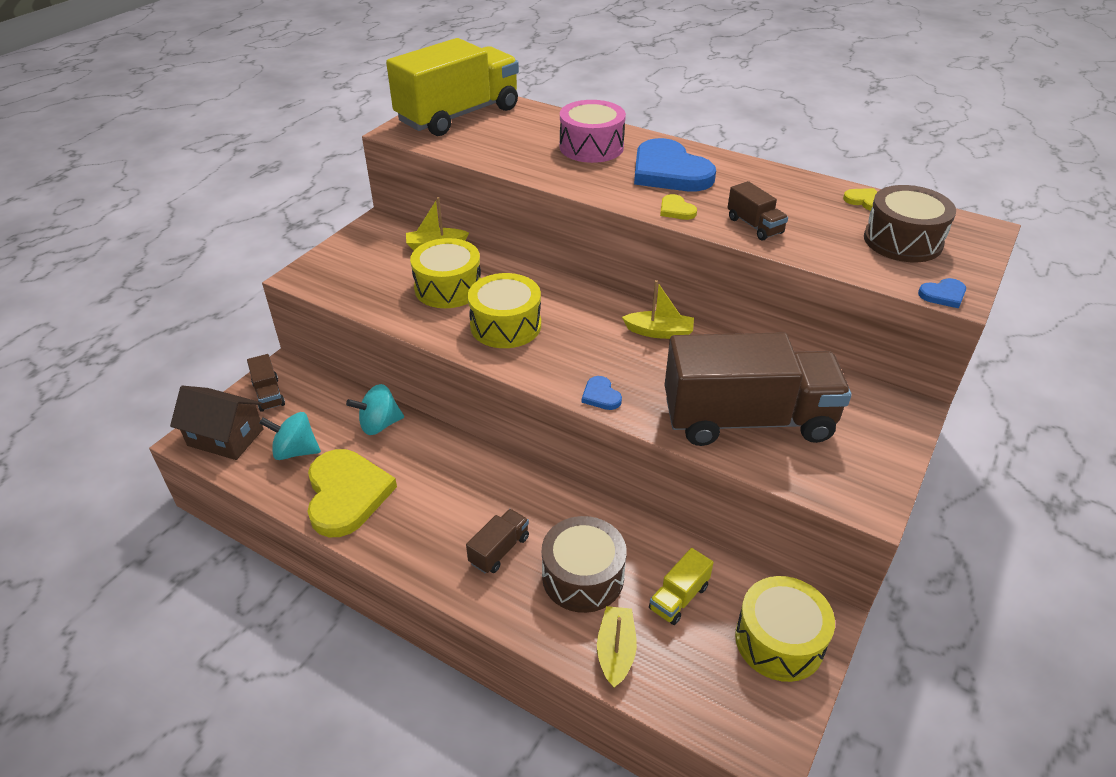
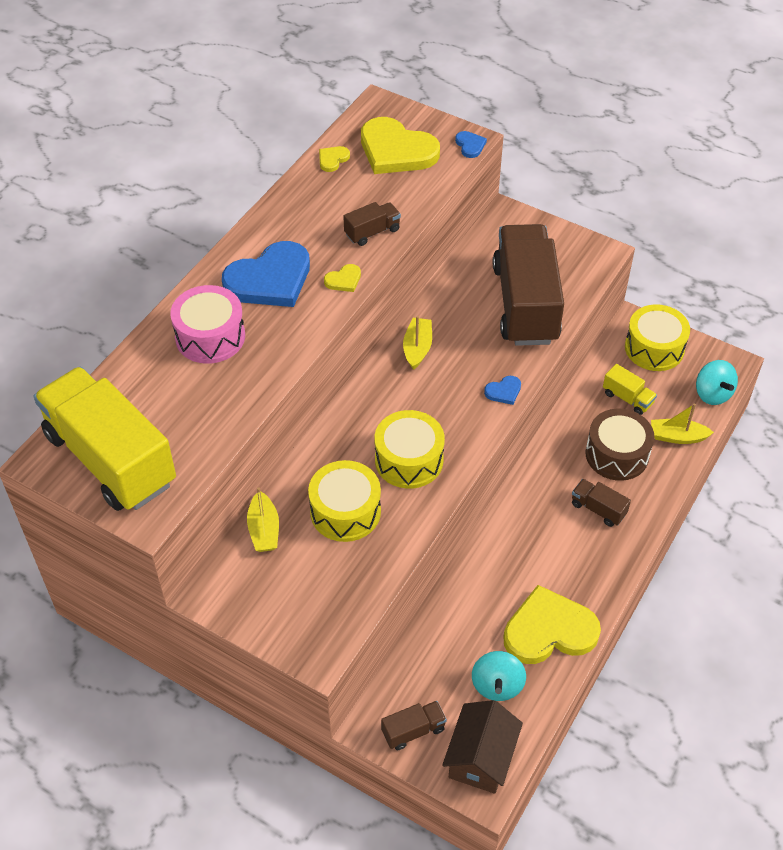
camera: 90 degrees left, 10 degrees up
turquoise spinning top [346,384,404,435] -> turquoise spinning top moved to [696,360,738,405]
brown drum [864,185,956,262] -> yellow heart [361,117,440,174]

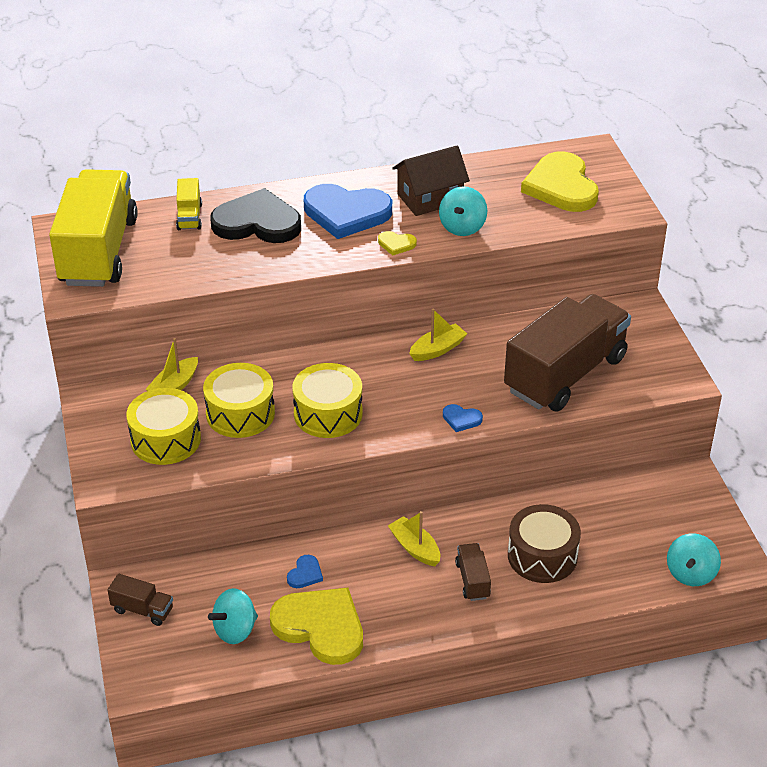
camera: 45 degrees right, 10 degrees down
pink drum [170,285,245,364] -> black heart [210,188,301,243]
yellow heart [319,146,350,172] -> none
brown truck [343,202,401,246] -> turquoise spinning top [439,186,487,236]
brown house [442,700,523,794] -> brown house moved to [392,145,470,216]
blue heart [455,131,487,158] -> blue heart moved to [287,555,323,588]
yellow truck [603,364,657,415] -> yellow truck moved to [176,178,202,230]
yellow drum [625,304,690,371] -> yellow drum moved to [126,388,201,465]
yellow boat [651,403,714,444] -> yellow boat moved to [388,511,440,566]

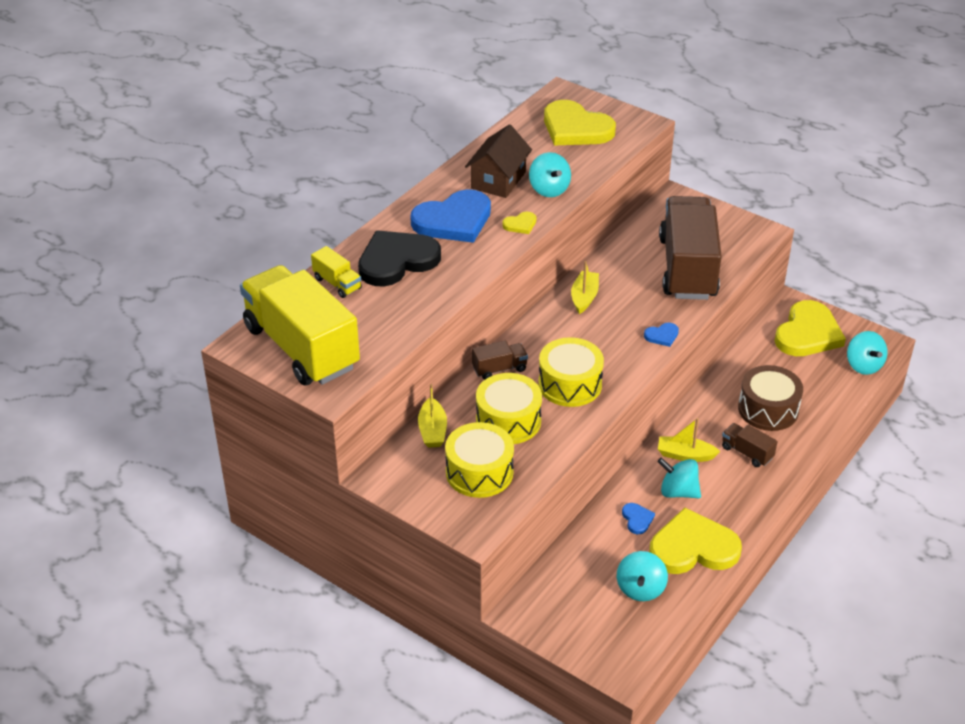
camera: 40 degrees left, 0 degrees up
brown truck [108,574,173,626] -> brown truck moved to [472,341,528,380]
none -> turquoise spinning top [657,457,701,498]
none -> yellow heart [775,300,846,356]

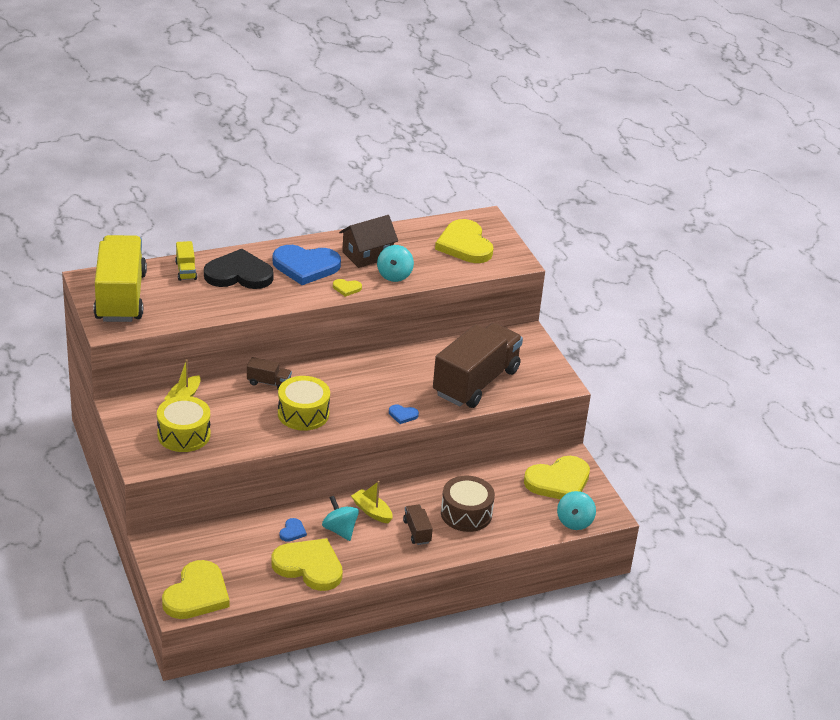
camera: 30 degrees right, 5 degrees down
yellow drum [476,373,542,444] -> none
yellow boat [571,261,599,314] -> none
turquoise spinning top [617,551,668,601] -> none
none -> yellow heart [162,560,230,619]

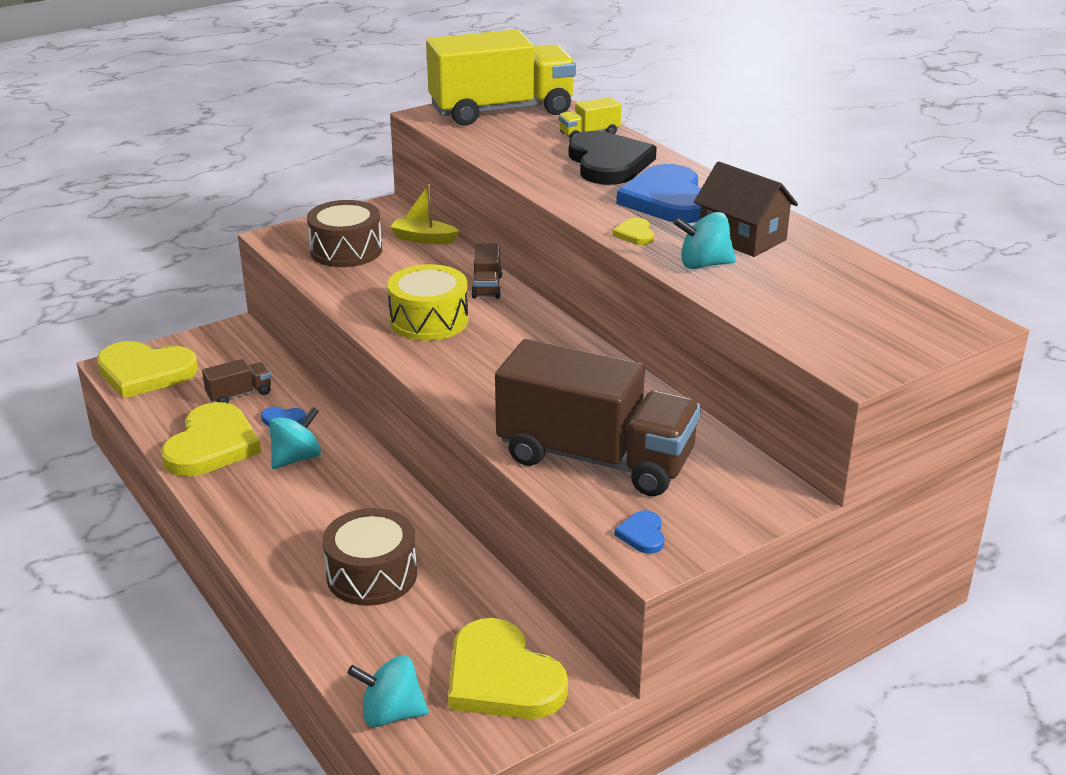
camera: 80 degrees right, 5 degrees down
yellow drum [157,396,210,452] -> brown drum [307,200,382,267]
yellow boat [351,481,393,523] -> none
blue heart [389,405,419,424] -> blue heart moved to [614,510,665,554]
brown truck [403,505,433,545] -> brown truck moved to [202,359,271,403]
yellow heart [435,219,494,263] -> none

